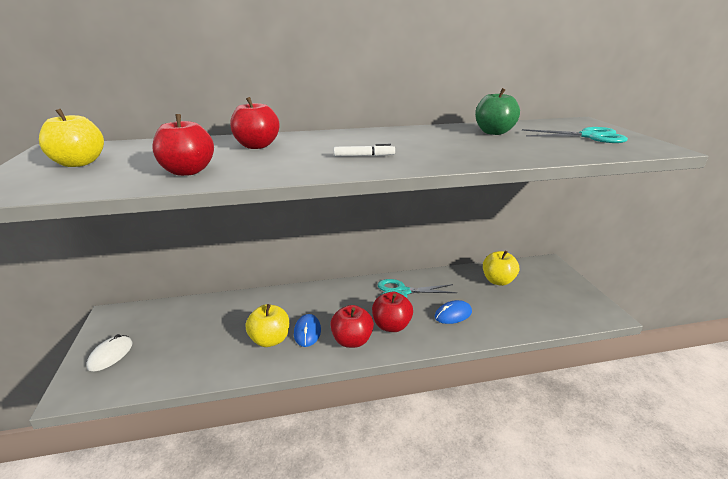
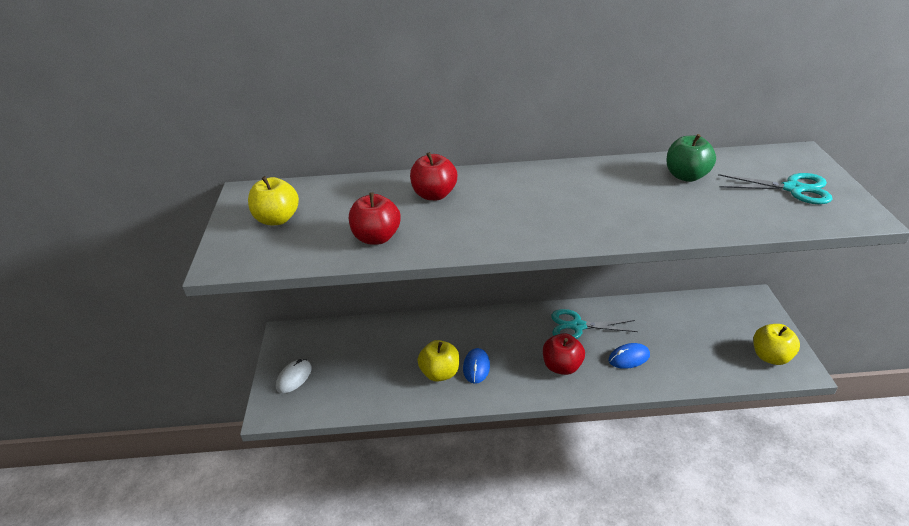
camera: 10 degrees right, 10 degrees up
red apple [330,305,374,348] -> none
white marker [334,144,395,157] -> none
yellow apple [483,250,519,286] -> yellow apple moved to [753,324,800,365]

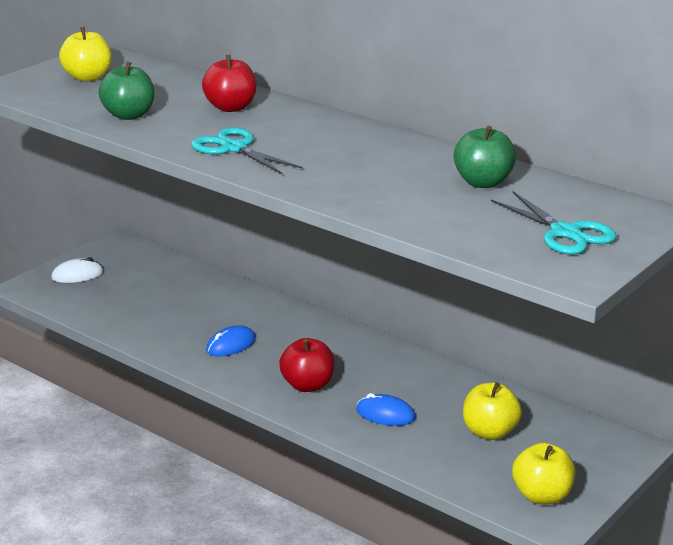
camera: 40 degrees right, 10 degrees down
red apple [349,192,401,245] -> green apple [99,62,154,120]
yellow apple [418,340,459,382] -> yellow apple moved to [463,382,522,440]
turquoise scissors [551,309,638,339] -> turquoise scissors moved to [191,127,303,174]

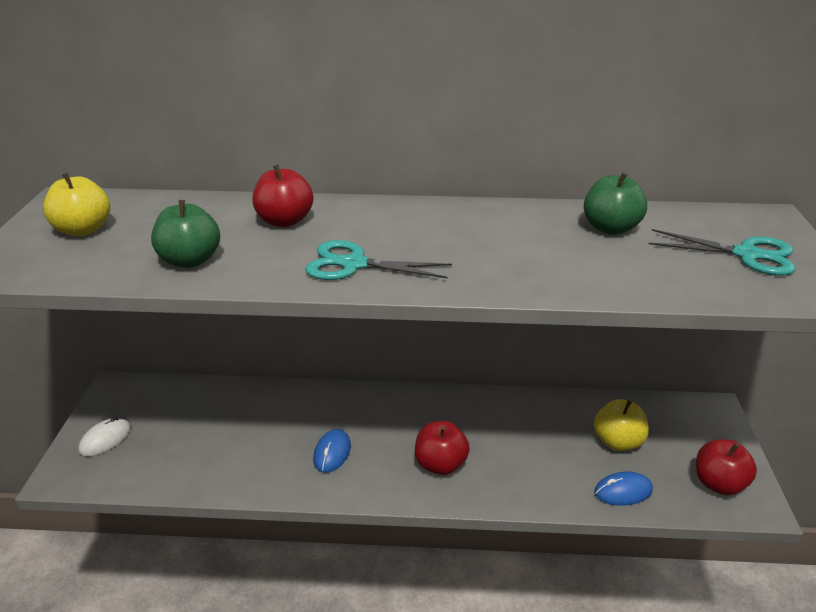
camera: 35 degrees left, 5 degrees up
blue mouse [356,393,416,426] -> blue mouse moved to [594,472,653,506]
yellow apple [512,443,575,504] -> red apple [696,440,757,496]

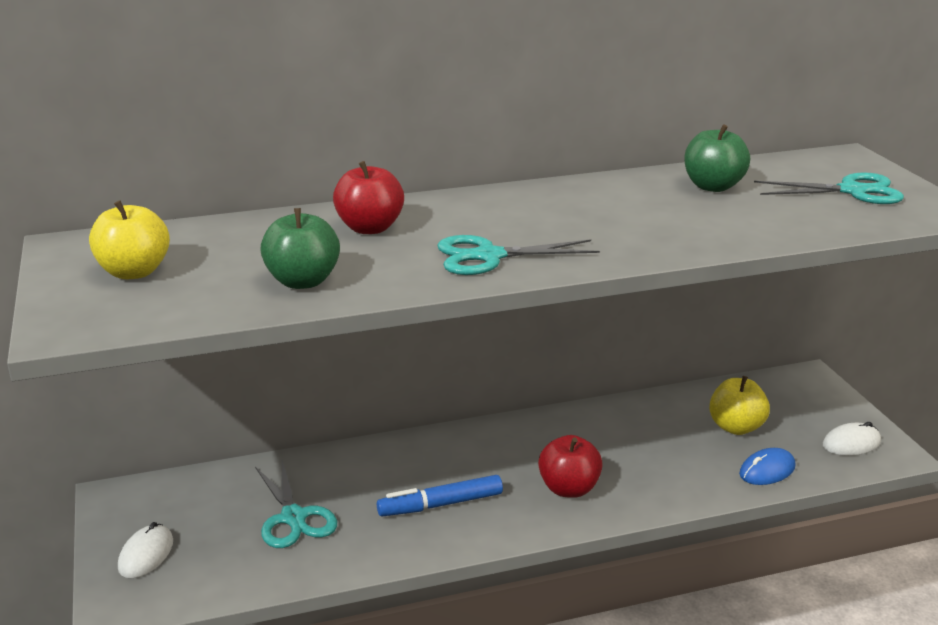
camera: 20 degrees left, 5 degrees down
blue mouse [313,429,351,473] -> blue marker [377,475,503,517]
red apple [696,440,757,496] -> white mouse [823,422,881,456]
none -> turquoise scissors [255,460,337,548]

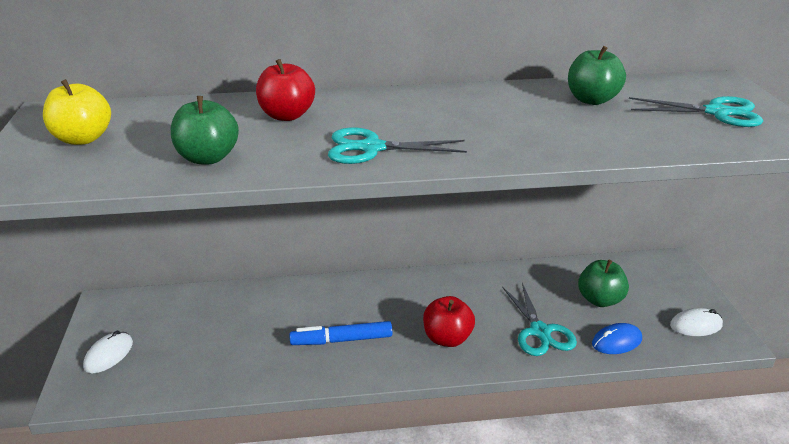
camera: 10 degrees right, 5 degrees up
turquoise scissors [255,460,337,548] -> turquoise scissors moved to [502,283,577,356]
yellow apple [709,376,770,435] -> green apple [578,260,629,307]

